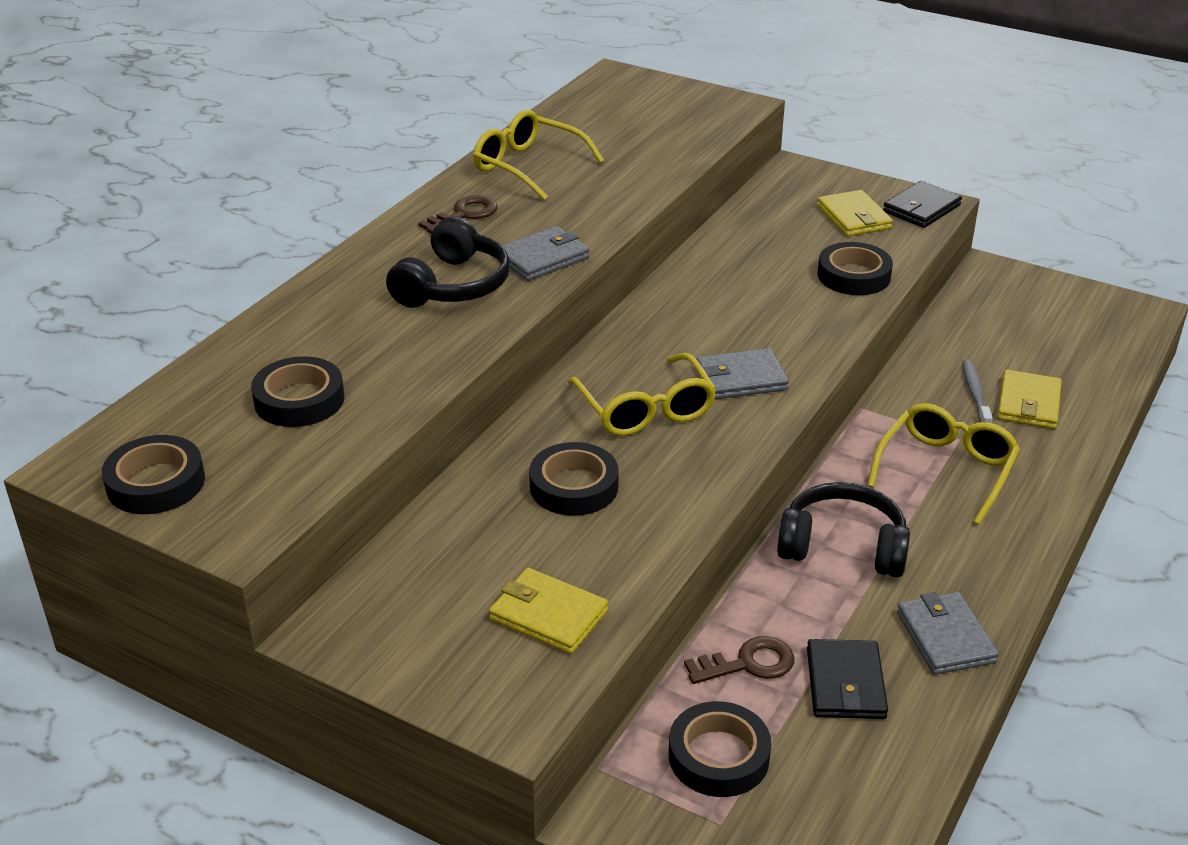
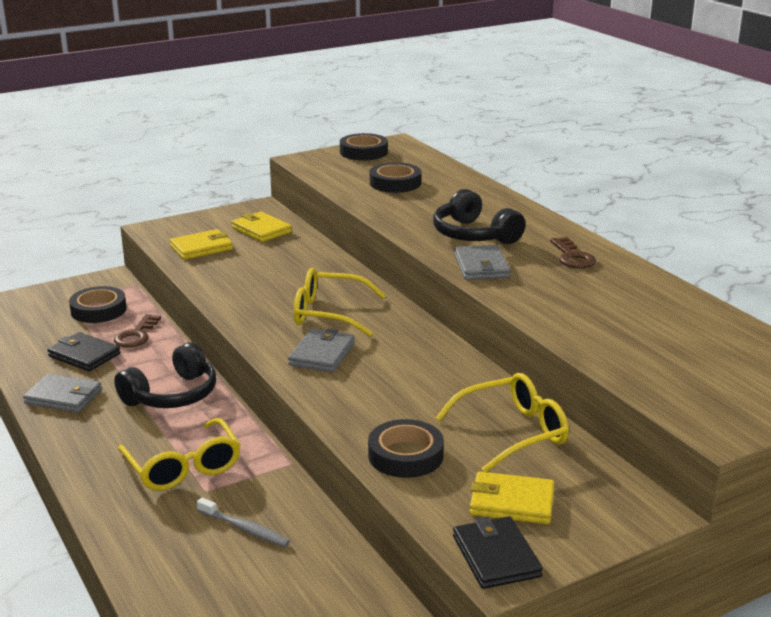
camera: 120 degrees right, 10 degrees down
yellow glasses [473,110,604,200] -> yellow glasses moved to [436,373,569,472]
black tape [529,442,619,516] -> none
yellow wallet [997,370,1062,429] -> yellow wallet moved to [231,212,292,242]

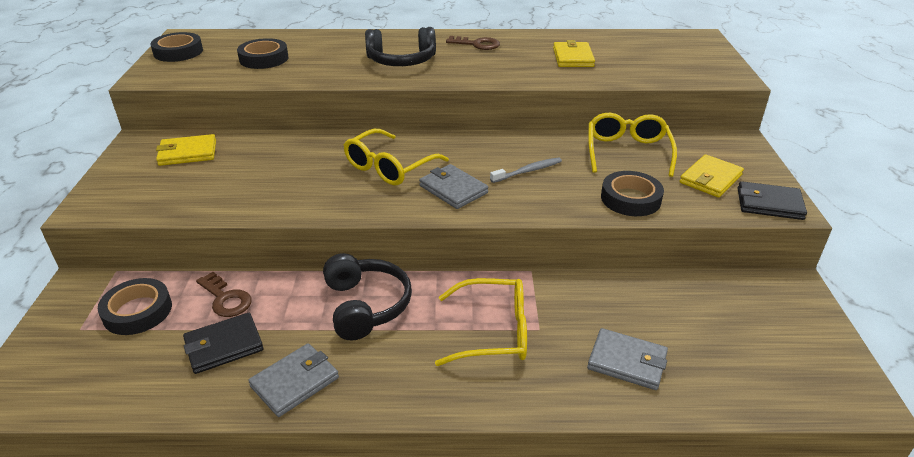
camera: 60 degrees left, 10 degrees up
yellow wallet [170,229,233,260] -> yellow wallet moved to [553,40,595,67]
grey toothbrush [197,498,290,547] -> grey toothbrush moved to [490,157,562,183]
grey wallet [454,245,510,280] -> grey wallet moved to [587,328,668,390]

